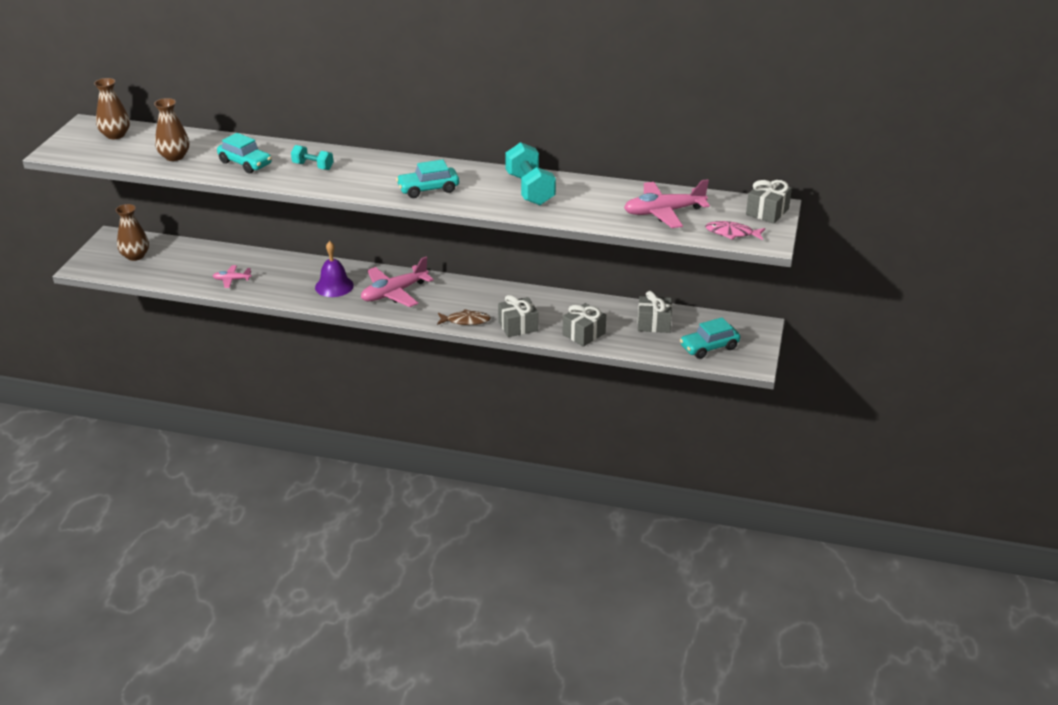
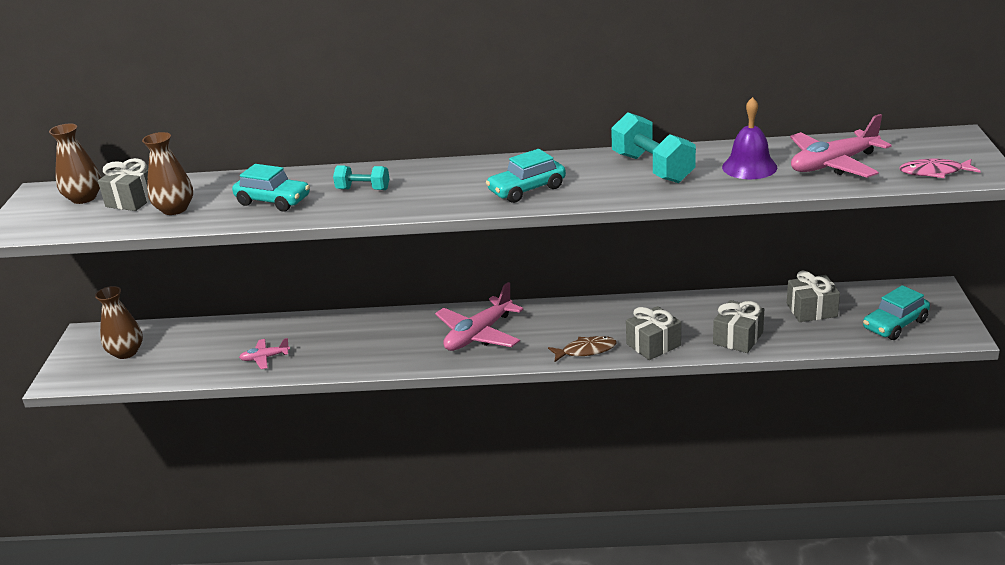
camera: 10 degrees left, 5 degrees down
purple bell [315,241,354,297] -> purple bell moved to [722,97,777,179]
grey gift [746,180,792,224] -> grey gift moved to [98,158,150,211]

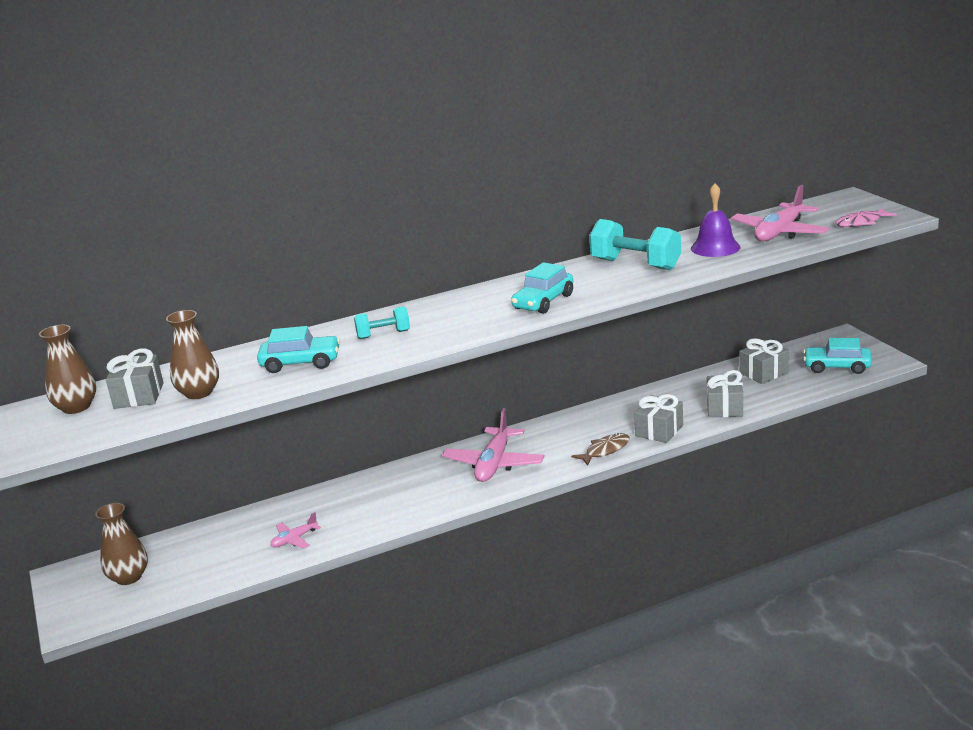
camera: 25 degrees left, 5 degrees down
turquoise car [863,285,930,340] -> turquoise car turned 75 degrees clockwise [803,338,872,374]

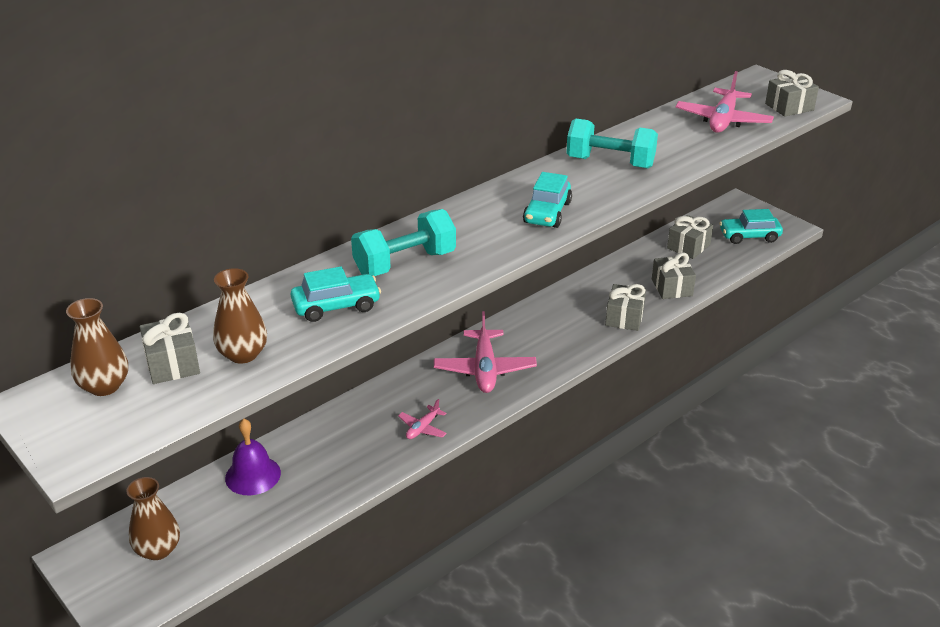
camera: 20 degrees left, 10 degrees up
pink plane [270,512,321,549] -> pink plane moved to [398,399,447,439]
turquoise dumbbell [354,306,410,339] -> turquoise dumbbell [351,209,456,276], size x1.77
brown fish [571,433,630,466] -> none
purple bell [691,183,740,257] -> purple bell moved to [225,419,281,495]
pink fish [836,208,897,227] -> grey gift [765,70,819,117]

